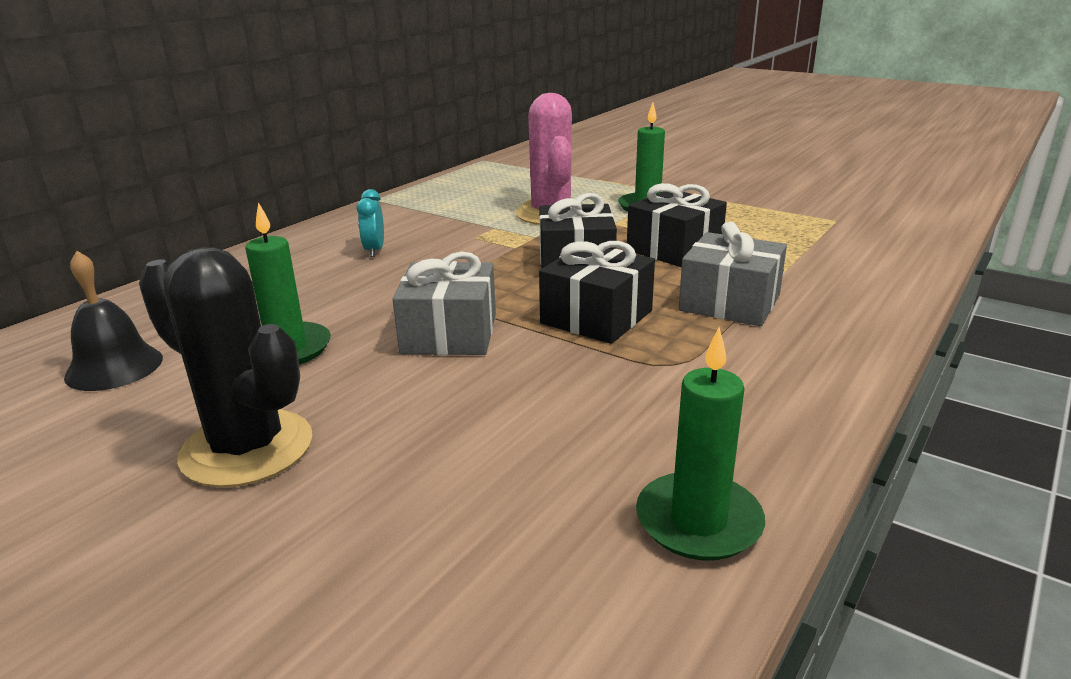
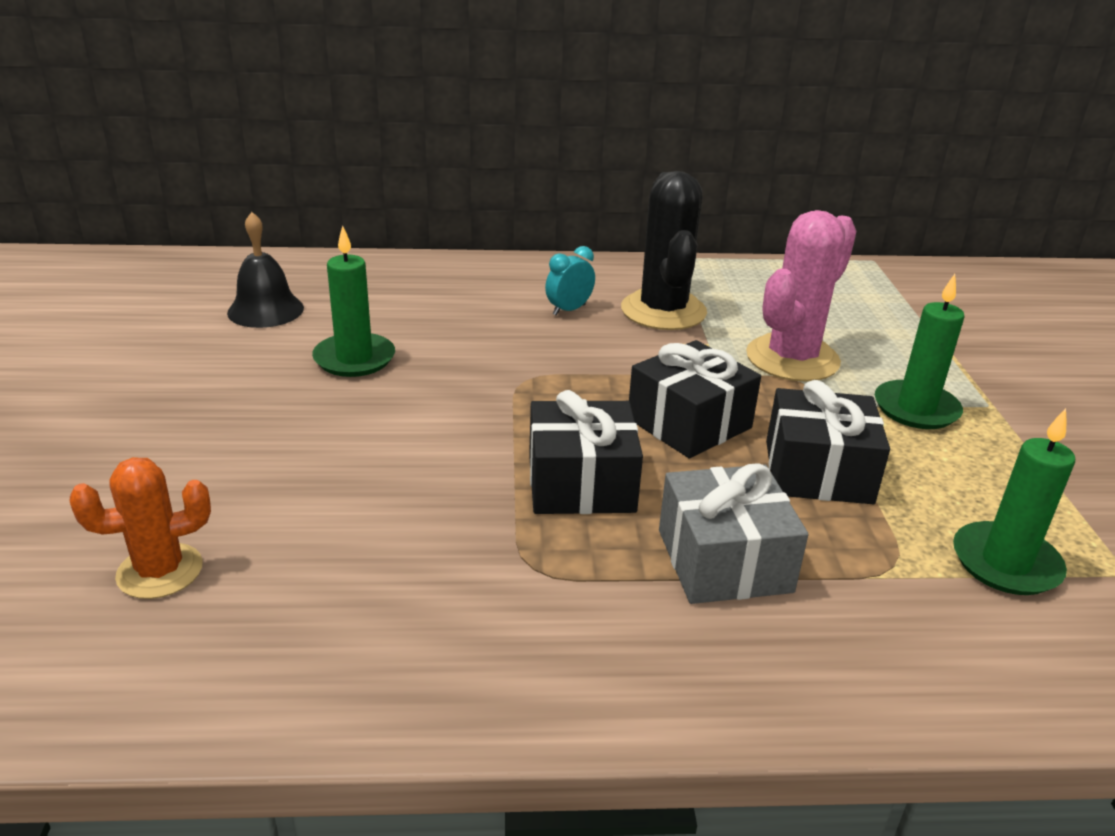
camera: 50 degrees right, 5 degrees up
black cactus [139,247,313,487] -> black cactus moved to [621,171,707,330]
grey gift [392,252,496,355] -> none
green candle [636,328,765,560] -> green candle moved to [953,408,1075,595]
none -> orange cactus [70,457,211,599]

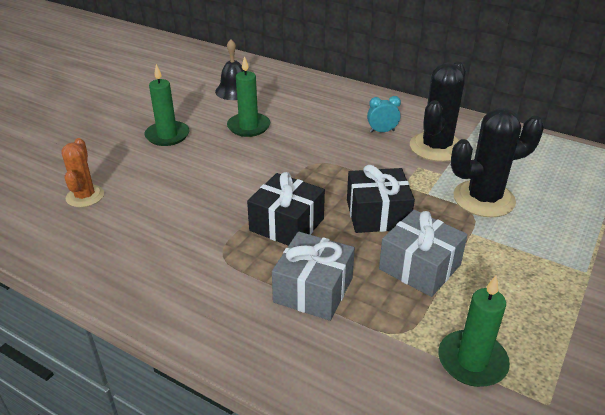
camera: 35 degrees right, 5 degrees up
orange cactus [70,457,211,599] -> orange cactus turned 75 degrees clockwise [61,138,104,207]
pink cactus [746,210,857,382] -> black cactus [451,108,544,217]
black gift [766,380,890,504] -> grey gift [379,210,468,297]
green candle [875,274,965,429] -> green candle moved to [144,64,190,146]

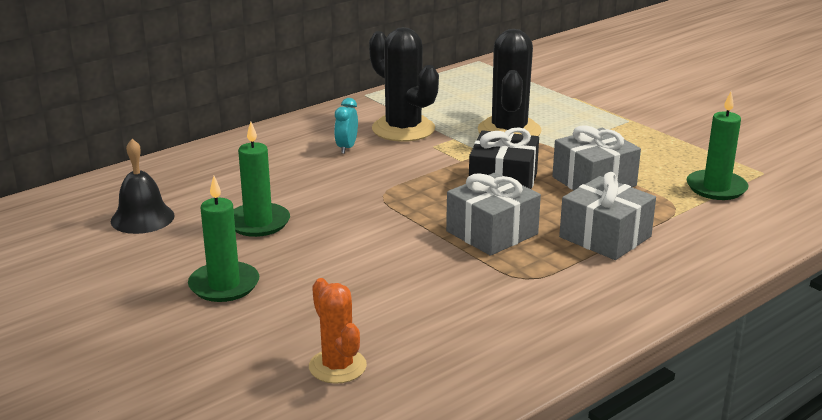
camera: 70 degrees left, 10 degrees down
orange cactus [61,138,104,207] -> orange cactus turned 45 degrees clockwise [309,278,367,384]
black gift [247,172,325,246] -> grey gift [446,172,541,256]

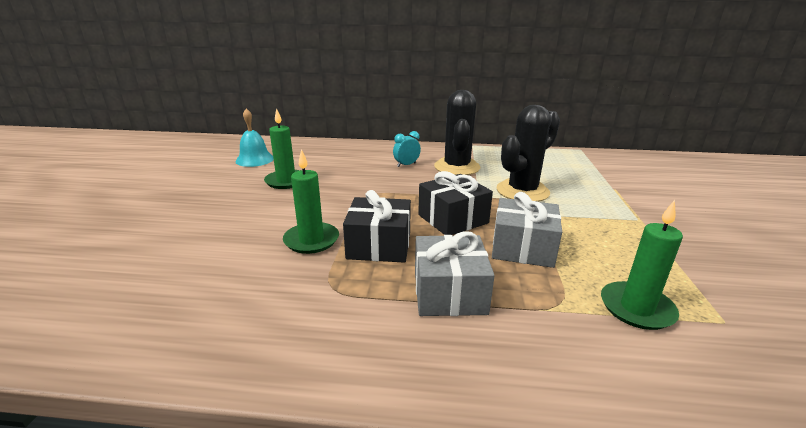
camera: 45 degrees right, 0 degrees up
black bell [111,139,175,234] -> turquoise bell [236,108,274,167]
green candle [188,176,259,302] -> green candle moved to [283,149,339,254]
orange cactus [309,278,367,384] -> none
grey gift [446,172,541,256] -> black gift [343,190,411,263]

